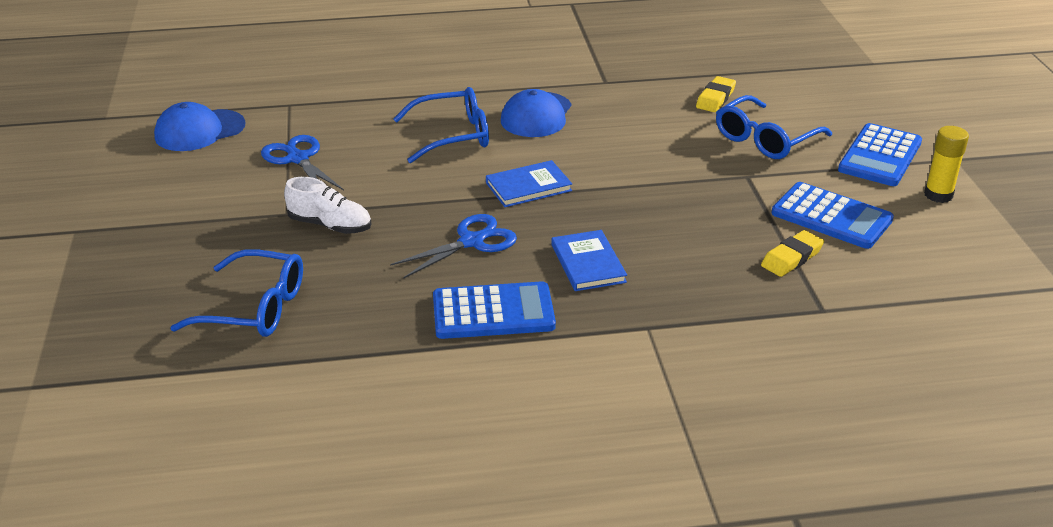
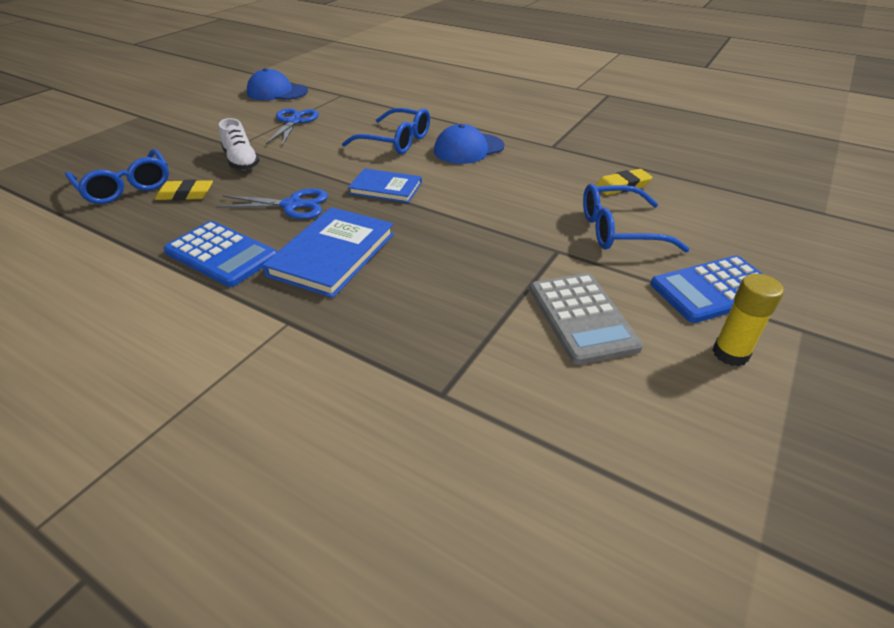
camera: 40 degrees right, 5 degrees up
blue book [552,230,627,291] -> blue book [262,207,394,298], size x1.57
yellow eraser [761,230,824,277] -> yellow eraser moved to [155,179,213,200]
blue calculator [772,182,894,249] -> grey calculator [530,273,643,365]

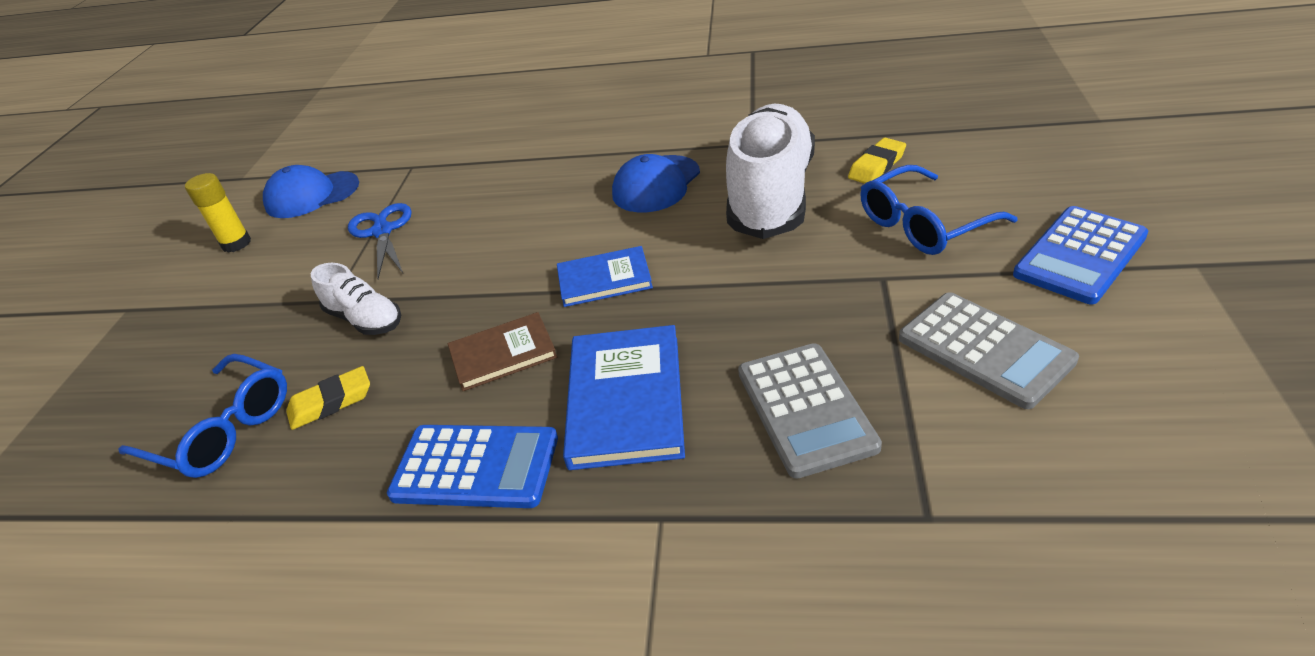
camera: 20 degrees left, 0 degrees up
blue scissors [216,188,328,219] -> brown book [448,312,557,391]
blue glasses [342,108,430,154] -> none
yellow glue stick [712,274,784,366] -> yellow glue stick moved to [185,173,251,253]
none -> white shoe [726,104,815,239]
none -> grey calculator [738,343,882,479]

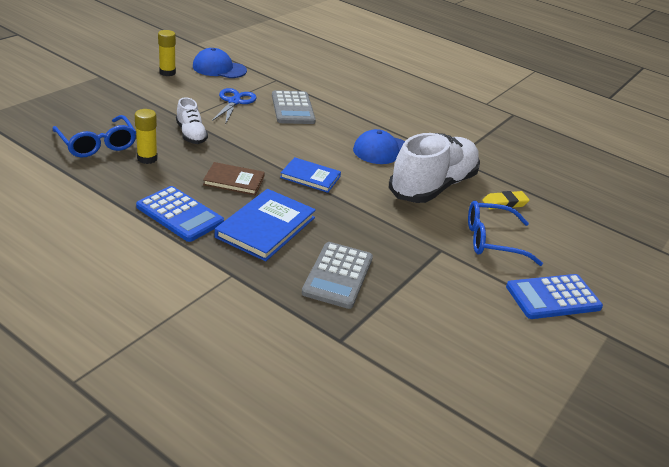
camera: 20 degrees right, 5 degrees down
yellow eraser [286,366,370,430] -> yellow glue stick [135,109,158,164]
grey calculator [899,292,1079,409] -> grey calculator moved to [272,90,316,124]

